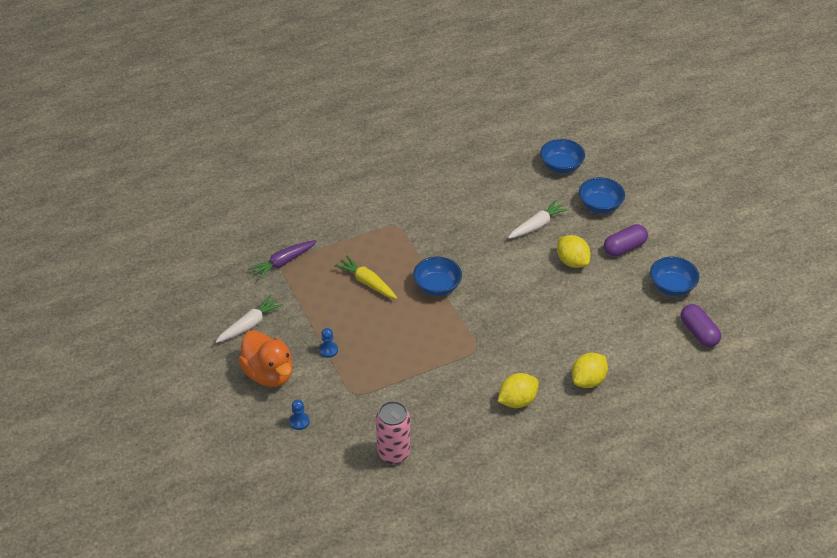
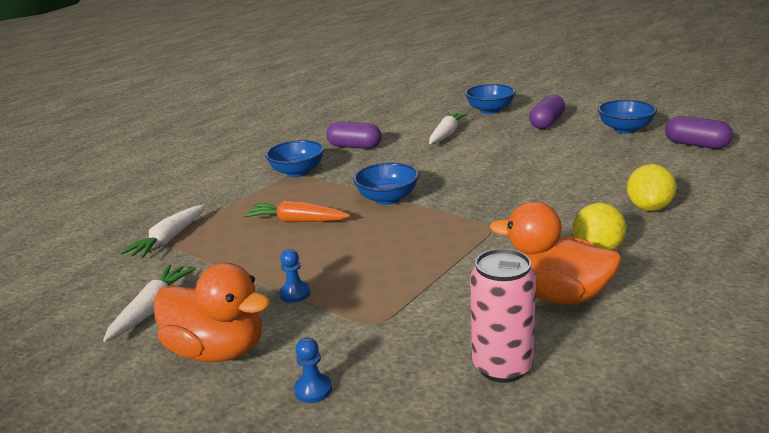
camera: 25 degrees left, 20 degrees down
purple carrot [248,240,317,280] -> white carrot [120,205,205,259]
yellow carrot [334,255,397,299] -> orange carrot [244,201,350,222]
blue bowl [540,139,585,173] -> blue bowl moved to [265,140,324,177]
yellow lemon [557,235,591,268] -> none
none -> purple capsule [326,122,382,149]
none -> orange duck [490,202,622,305]

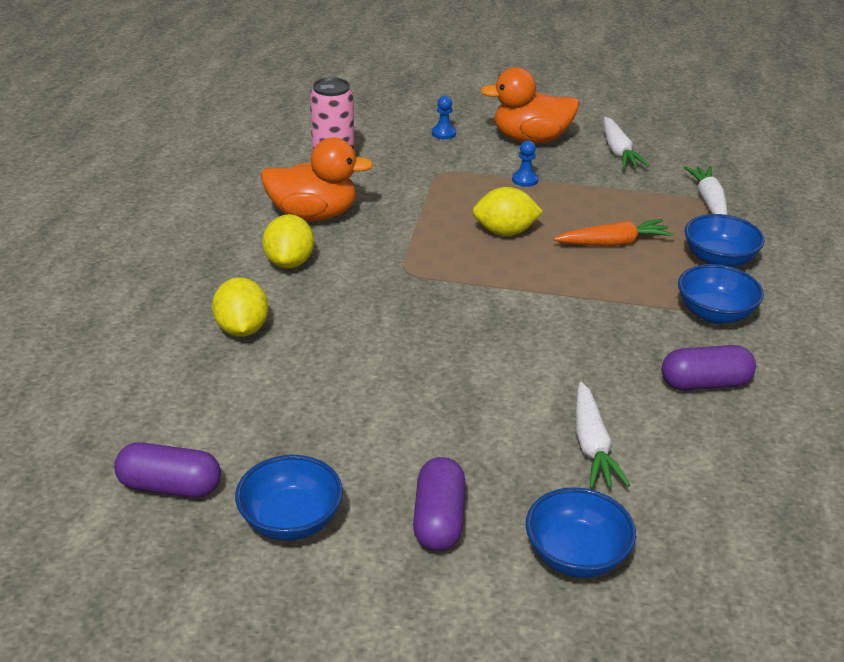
camera: 150 degrees right, 10 degrees up
blue bowl [353,163,419,205] -> blue bowl moved to [685,214,765,267]
none -> yellow lemon [473,187,543,236]

